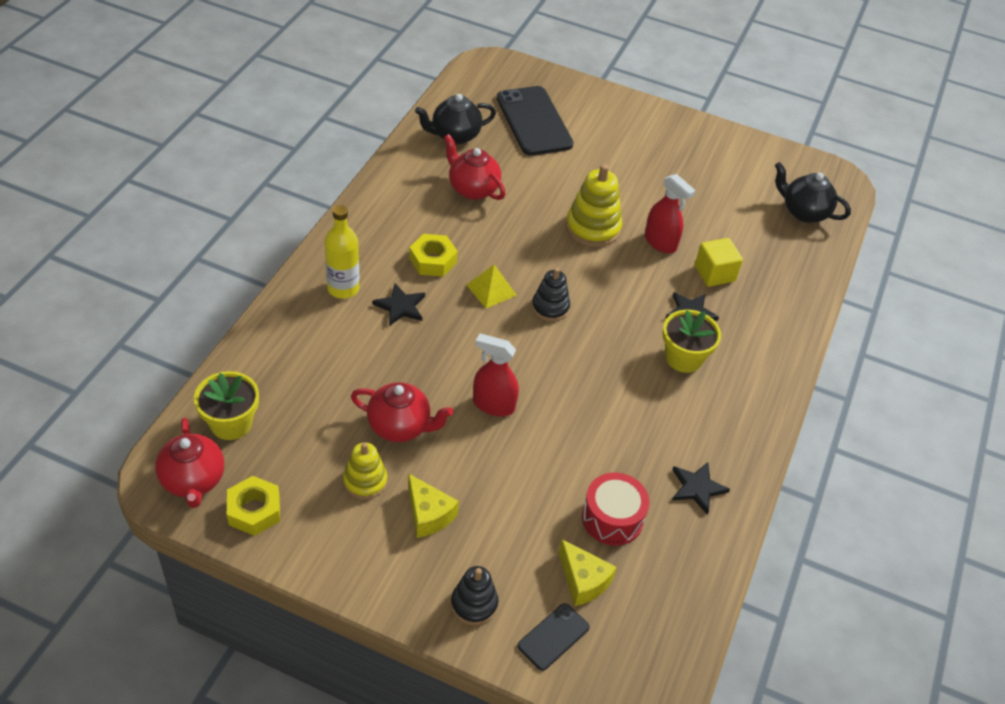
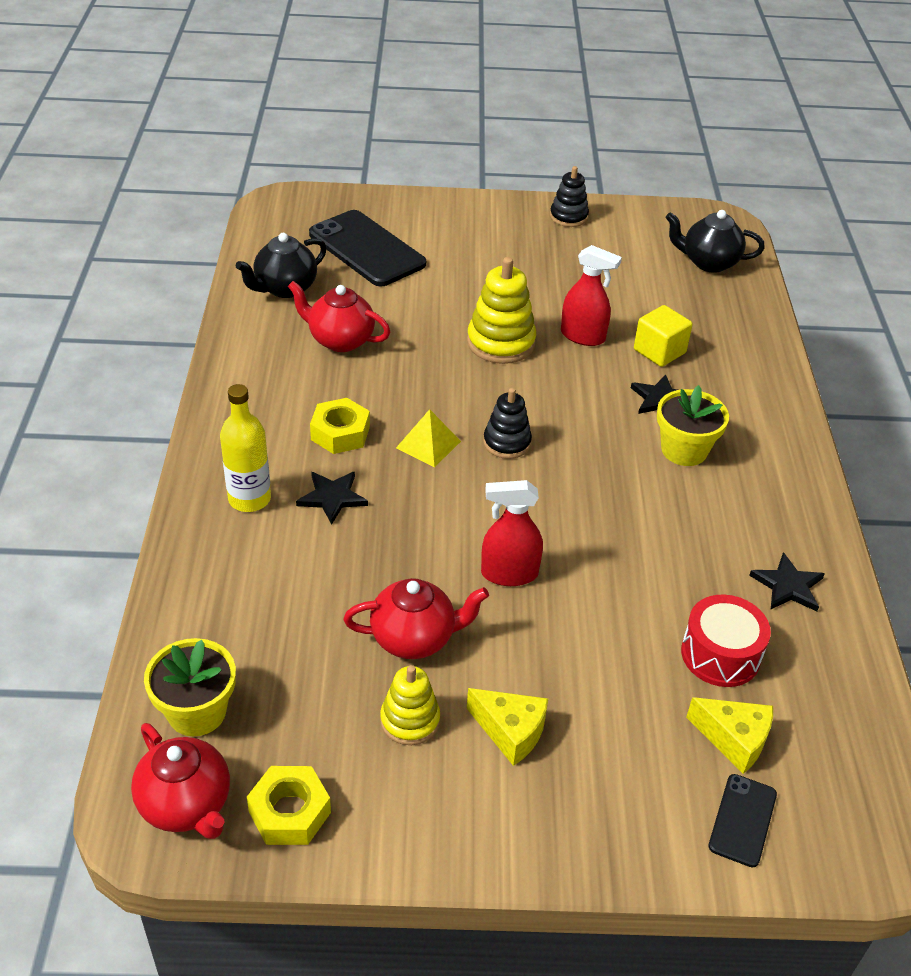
camera: 20 degrees left, 5 degrees down
black stacking toy [451,566,498,625] -> black stacking toy moved to [550,166,589,227]

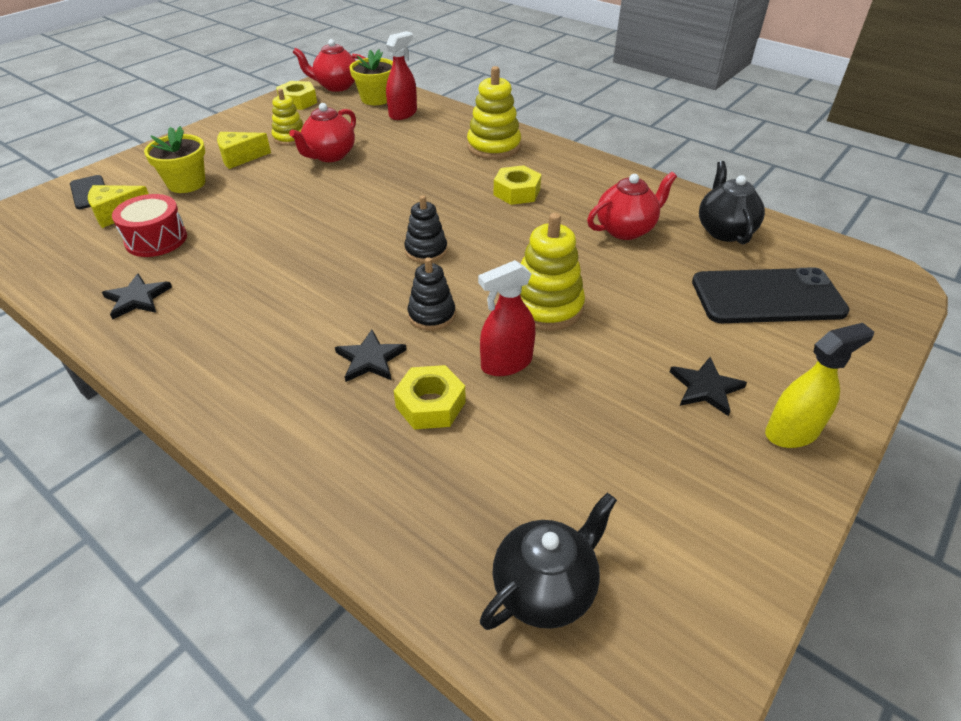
camera: 130 degrees right, 0 degrees up
yellow bottle [220,384,271,512] -> yellow stacking toy [467,66,521,159]
black star [296,472,368,525] -> black star moved to [670,357,747,416]
yellow pyramid [396,409,461,467] -> none
red spray bottle [481,480,543,586] -> red spray bottle moved to [386,31,417,120]
black stacking toy [550,166,589,227] -> black stacking toy moved to [408,257,455,331]
yellow cube [634,305,693,367] -> yellow nut [394,365,466,429]
yellow flower pot [657,385,729,466] -> yellow flower pot moved to [144,126,205,193]
none -> yellow spray bottle [765,323,874,448]

